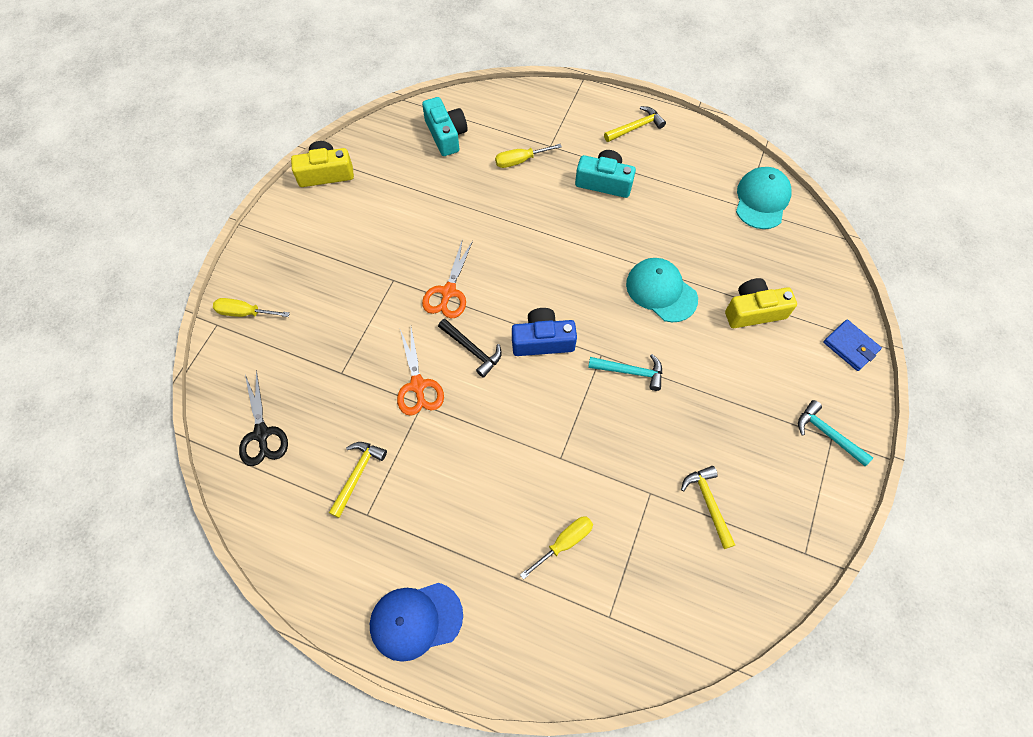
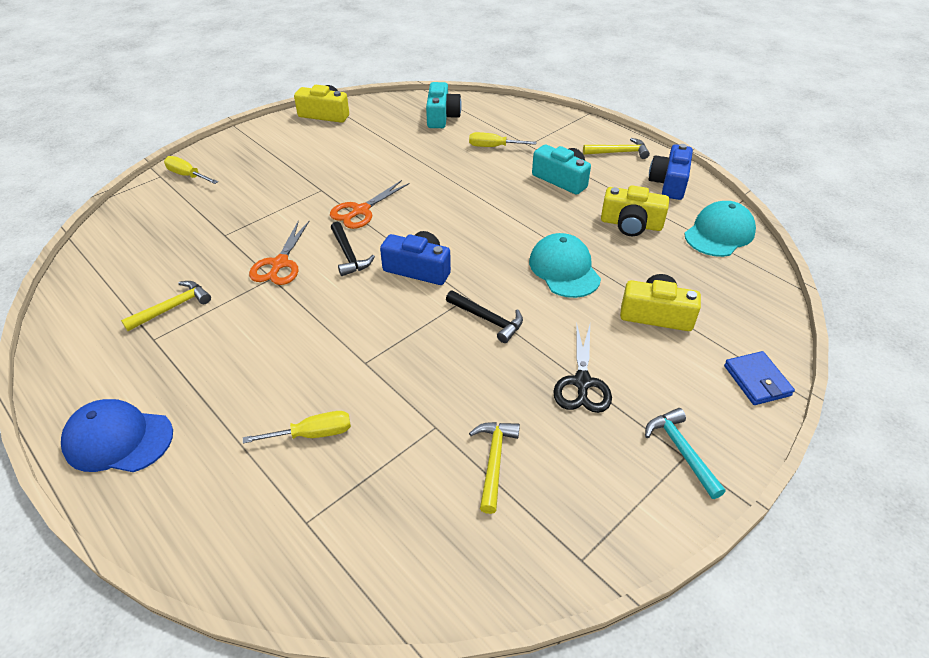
camera: 25 degrees right, 20 degrees down
black scissors [239,370,288,466] -> black scissors moved to [553,322,612,413]
turquoise hammer [588,354,662,391] -> black hammer [446,290,523,343]
none -> yellow camera [601,185,669,236]
none -> blue camera [649,144,693,200]

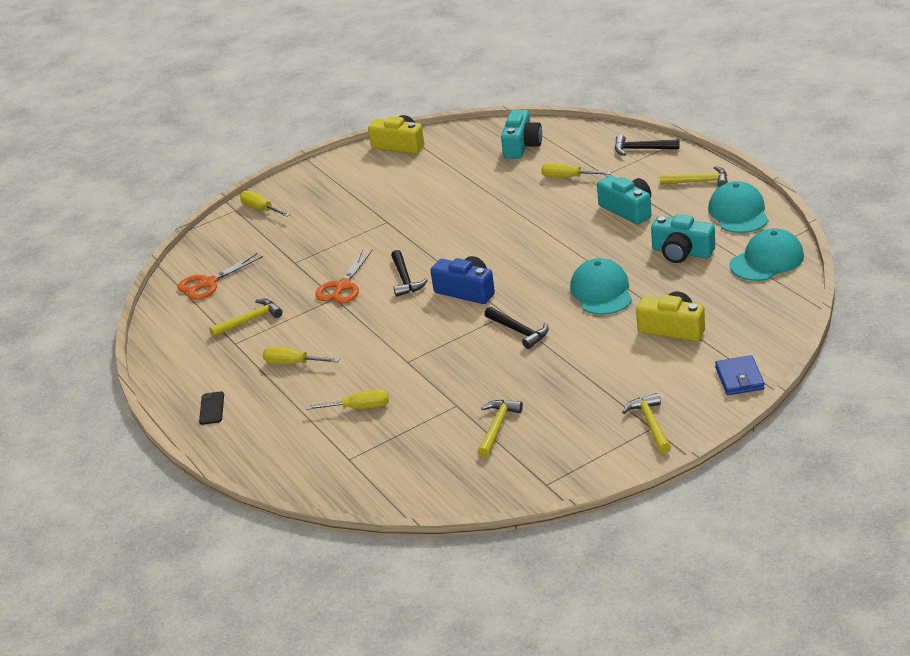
camera: 15 degrees right, 10 degrees down
blue cap [61,399,173,472] -> black phone [199,392,224,425]
orange scissors [330,180,410,229] -> orange scissors moved to [177,253,263,300]
black scissors [553,322,612,413] -> none
yellow camera [601,185,669,236] -> turquoise camera [651,214,715,263]
turquoise hammer [645,408,726,499] -> yellow hammer [622,393,671,454]
blue camera [649,144,693,200] -> turquoise cap [708,181,769,233]
none -> yellow screwdriver [263,347,340,364]
none -> black hammer [615,135,680,156]

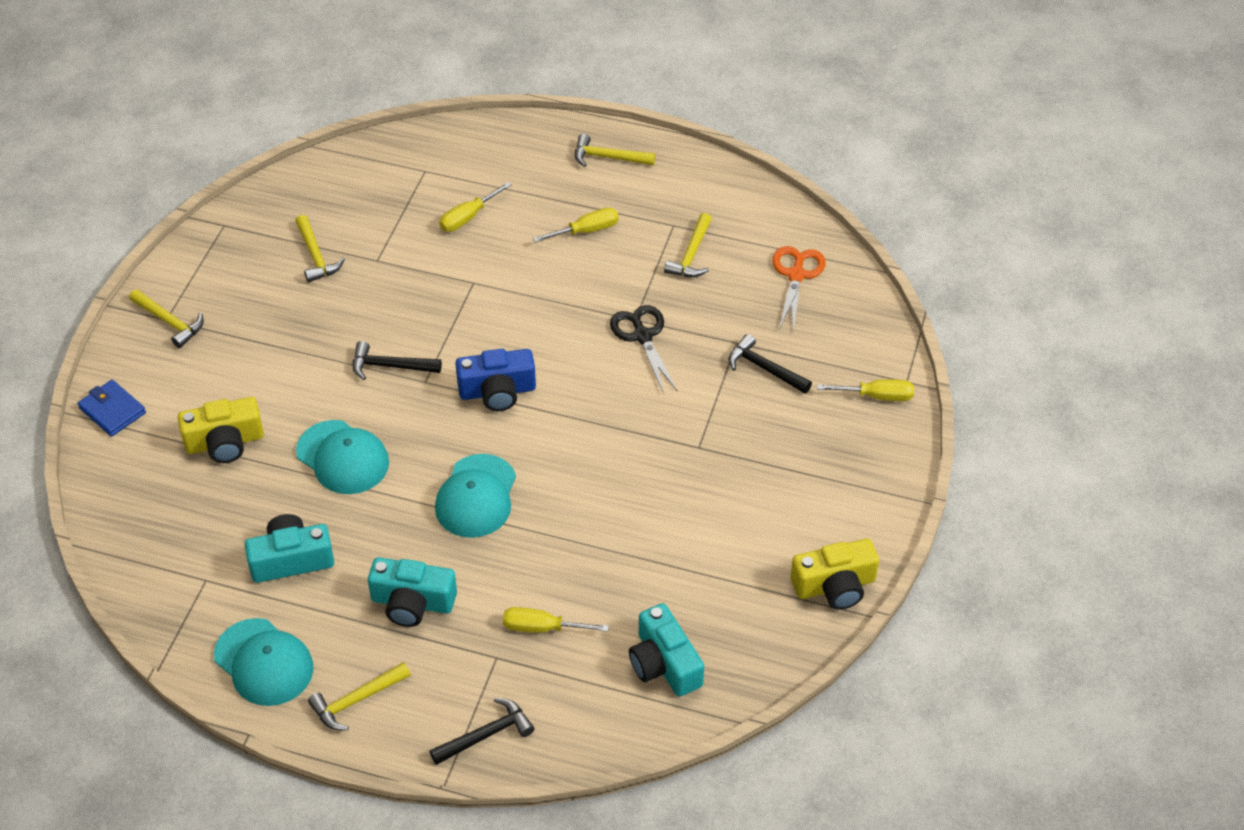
camera: 135 degrees right, 15 degrees up
black phone [199,392,224,425] -> yellow hammer [575,134,656,167]
orange scissors [315,249,373,303] -> black scissors [610,305,677,394]
black hammer [391,250,428,297] -> black hammer moved to [728,334,812,394]
yellow screwdriver [541,163,611,178] -> yellow screwdriver turned 150 degrees counterclockwise [503,607,609,633]
turquoise cap [730,228,804,281] -> turquoise cap moved to [435,454,516,538]

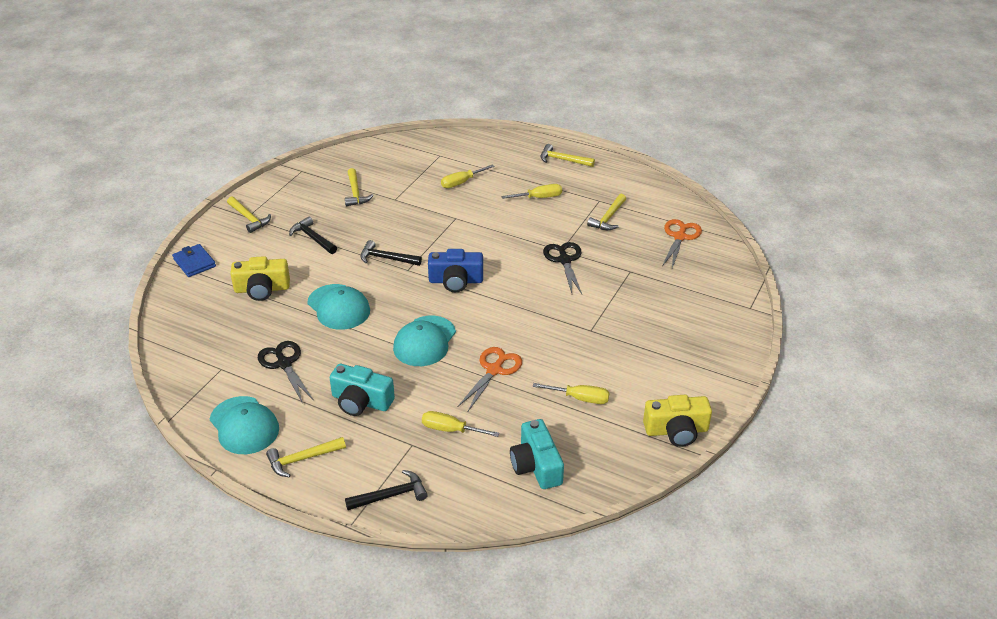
camera: 10 degrees right, 10 degrees down
turquoise camera [245,514,334,583] -> black scissors [258,341,313,403]
black hammer [728,334,812,394] -> black hammer moved to [289,217,337,254]
yellow screwdriver [817,379,914,401] -> yellow screwdriver moved to [533,383,610,404]
none -> orange scissors [457,347,522,411]

